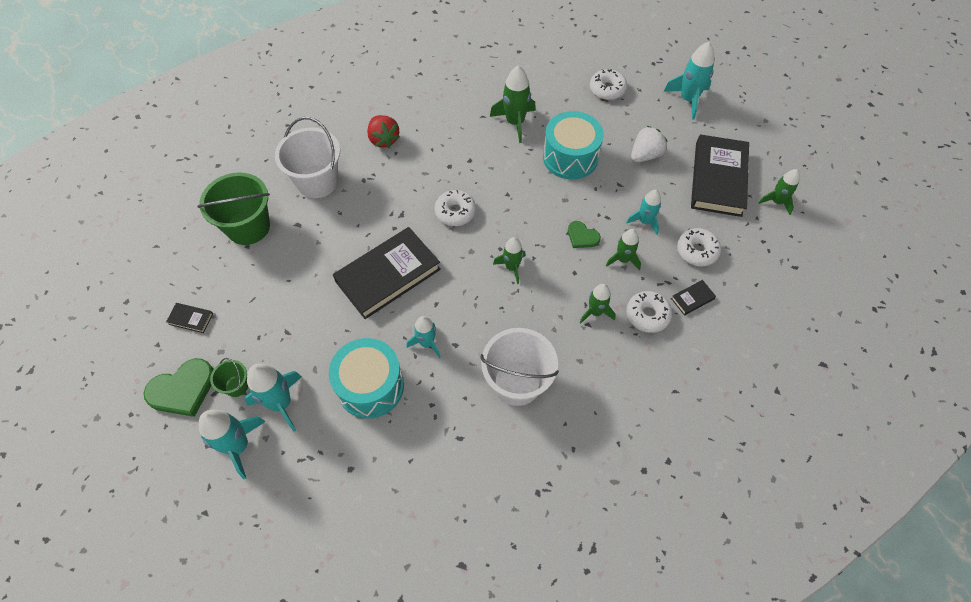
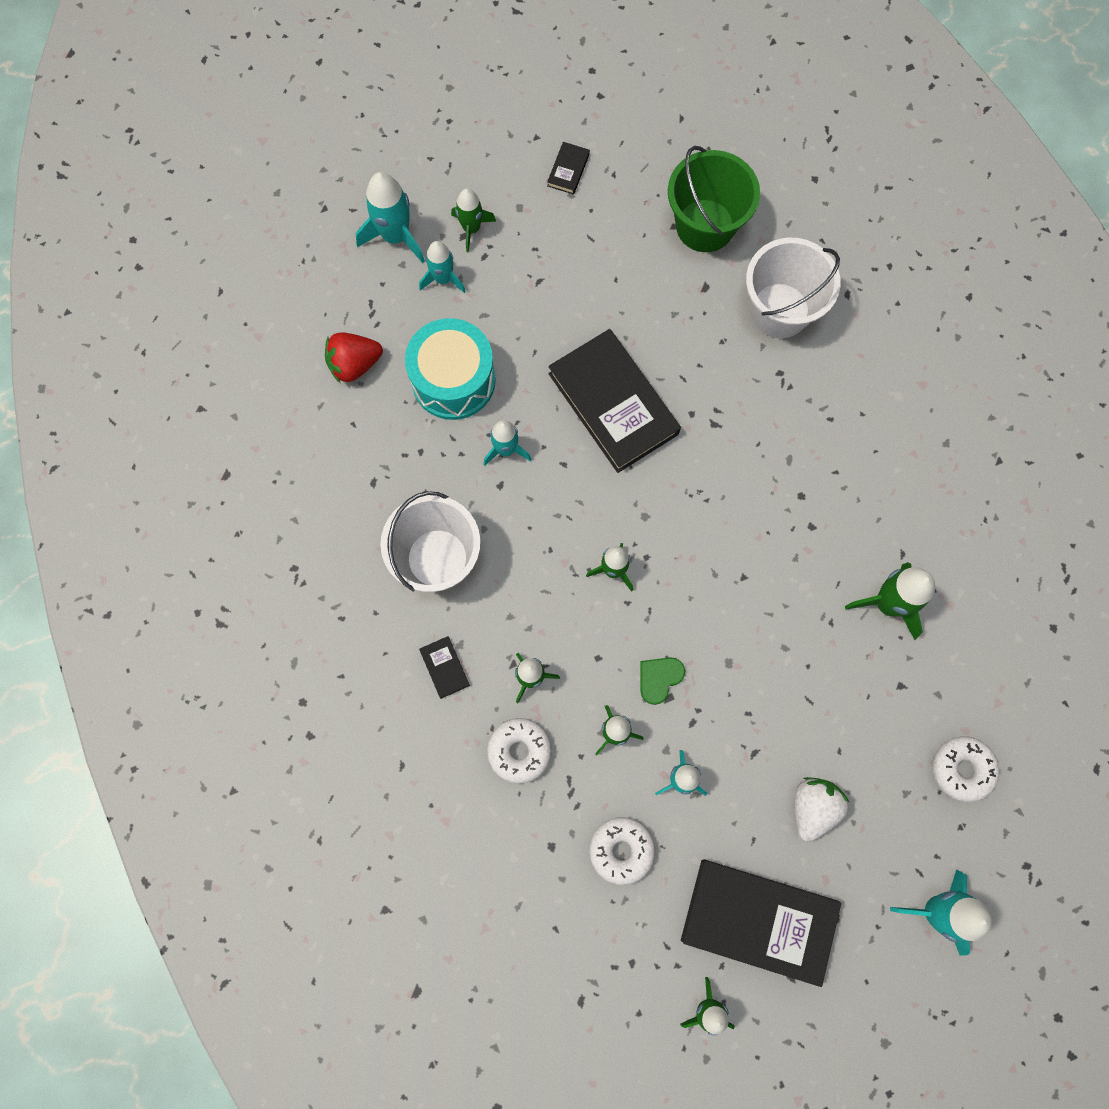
camera: 95 degrees right, 15 degrees up
green heart [143,358,214,417] -> none
green bucket [210,358,248,397] -> green rocket [451,189,496,253]
turquoise rocket [244,364,302,432] -> turquoise rocket [419,241,466,293], size x0.65
red strawberry [367,115,400,148] -> red strawberry moved to [325,332,383,383]
white donut [435,190,476,226] -> none
turquoise drum [543,111,604,180] -> none
white strawberry [631,126,668,162] -> white strawberry turned 120 degrees counterclockwise [794,777,850,842]
black book [671,280,716,316] -> black book moved to [419,636,470,699]

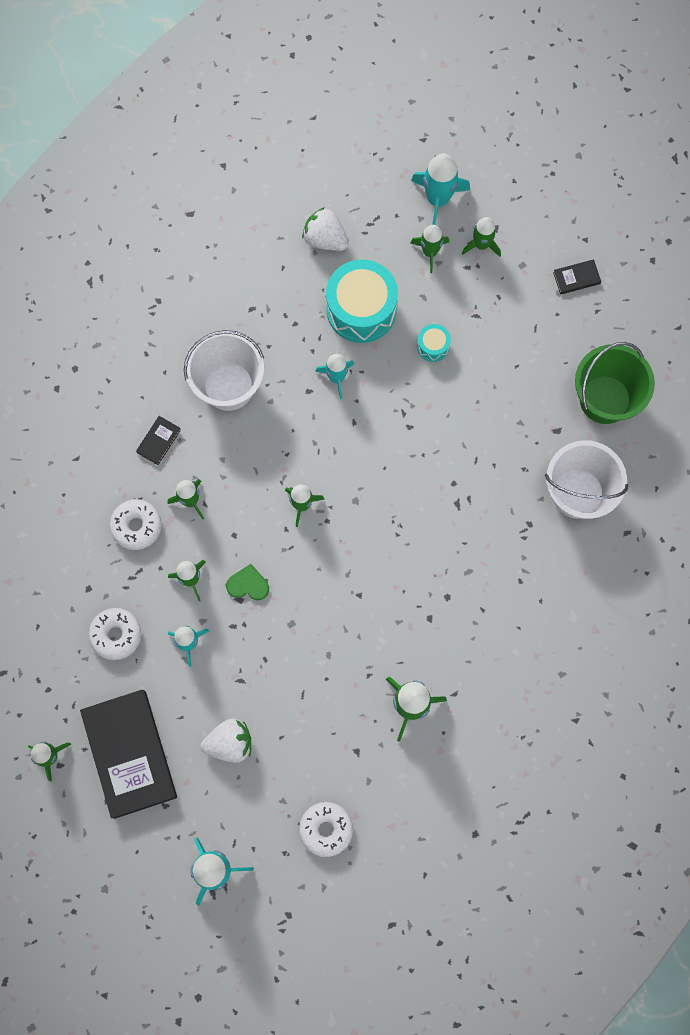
camera: 55 degrees right, 0 degrees up
red strawberry [325,332,383,383] -> white strawberry [302,207,349,251]
turquoise rocket [419,241,466,293] -> green rocket [410,225,449,273]
black book [548,329,681,473] -> none
none -> turquoise drum [417,324,451,362]

